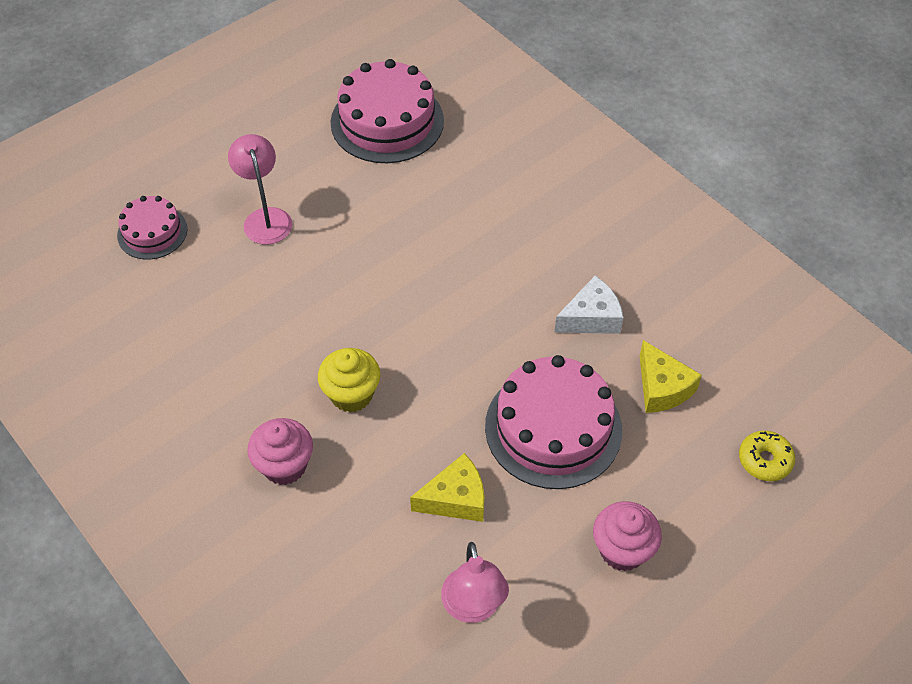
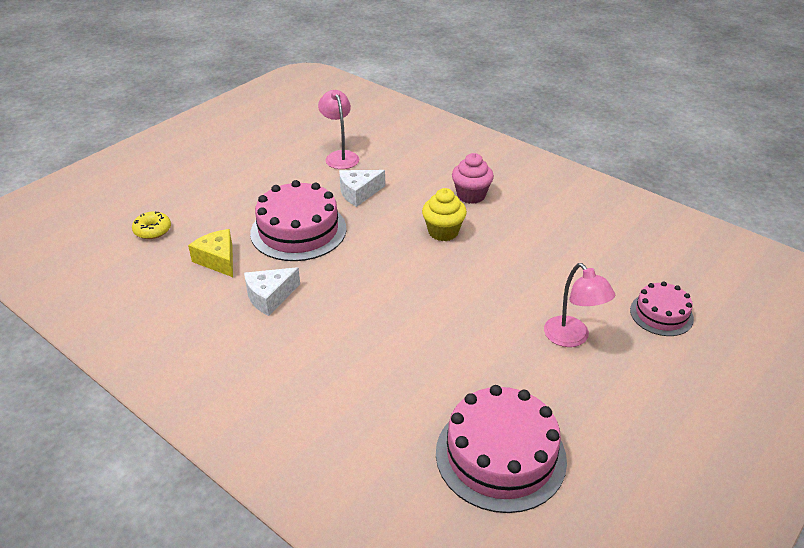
camera: 170 degrees right, 15 degrees down
yellow cheese [410,453,484,522] -> white cheese [339,170,385,207]
pink cupcake [593,501,662,571] -> none

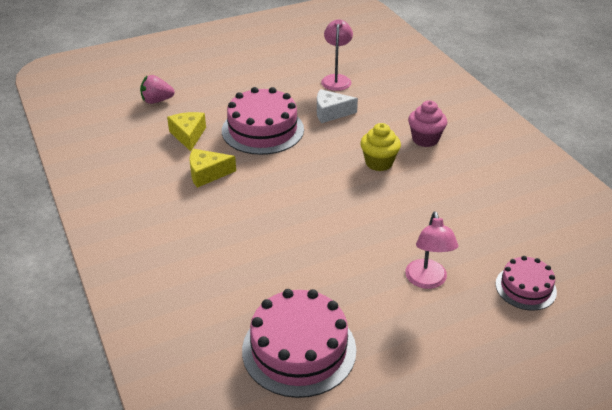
camera: 25 degrees right, 0 degrees up
yellow donut [132,211,171,239] -> pink strawberry [140,75,175,104]
white cheese [244,267,300,316] -> yellow cheese [189,149,236,188]

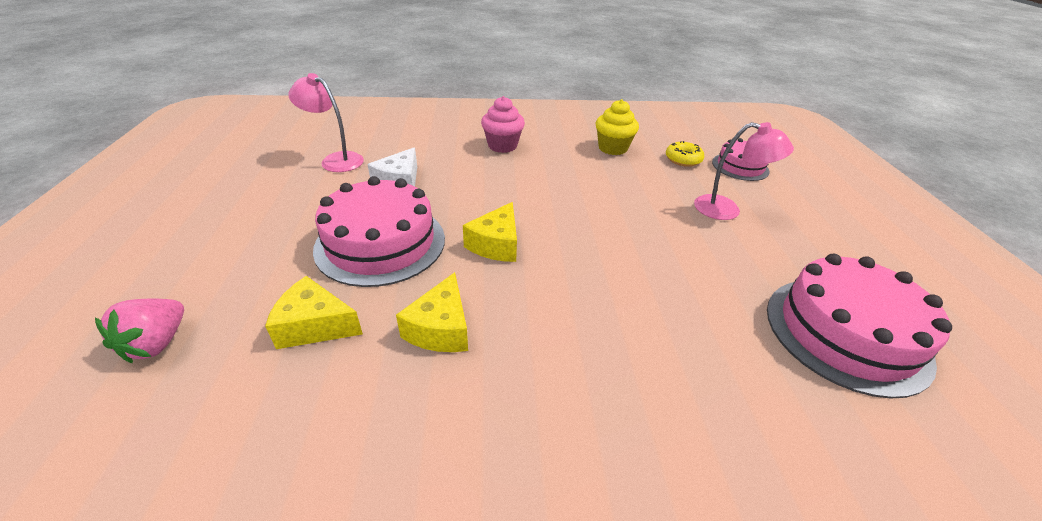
camera: 70 degrees left, 0 degrees up
yellow cupcake [360,123,401,171] -> yellow cupcake moved to [596,99,639,155]
none -> yellow cheese [463,202,517,262]
none -> yellow donut [666,141,704,167]

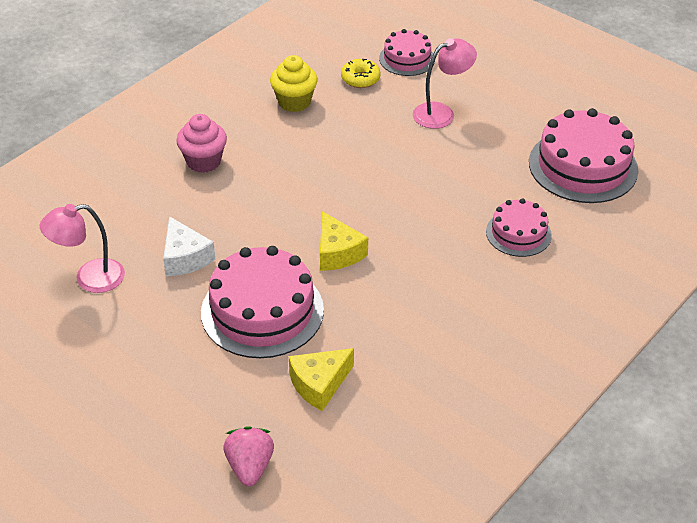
camera: 45 degrees left, 5 degrees up
pink strawberry [95,299,184,363] -> pink strawberry turned 150 degrees counterclockwise [224,426,274,486]
yellow cheese [396,272,468,352] -> none
none -> pink cake [486,198,552,257]

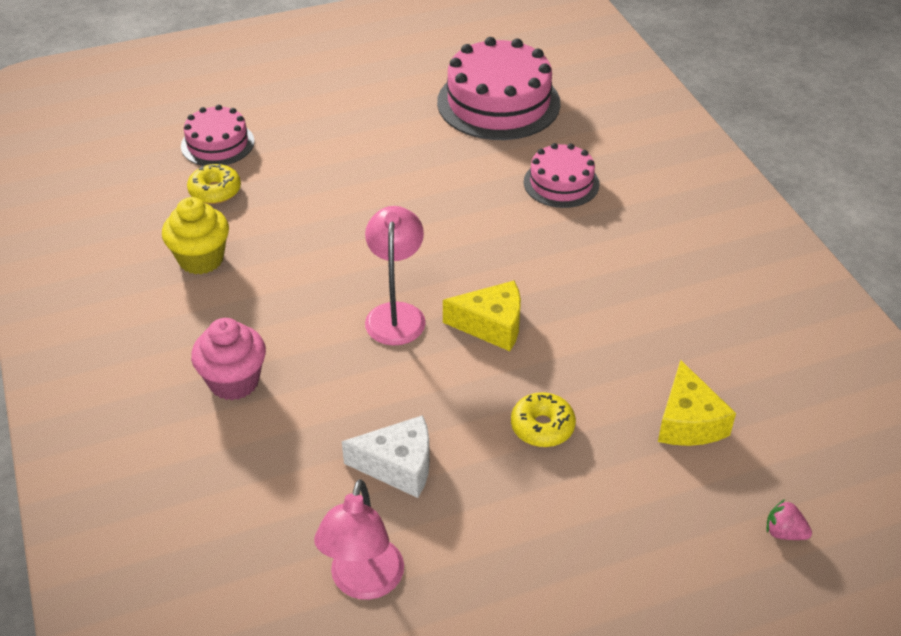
camera: 60 degrees left, 0 degrees up
pink cake [201,246,324,358] -> yellow donut [511,392,576,447]
pink strawberry [224,426,274,486] -> pink strawberry [766,499,812,540], size x0.59
pink lamp [413,38,477,129] -> pink lamp moved to [365,206,426,345]

